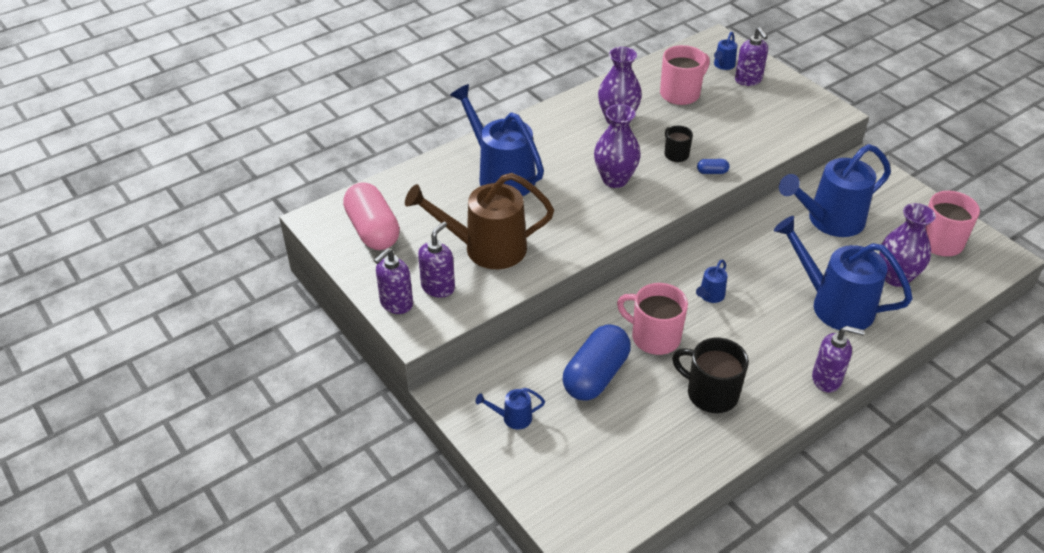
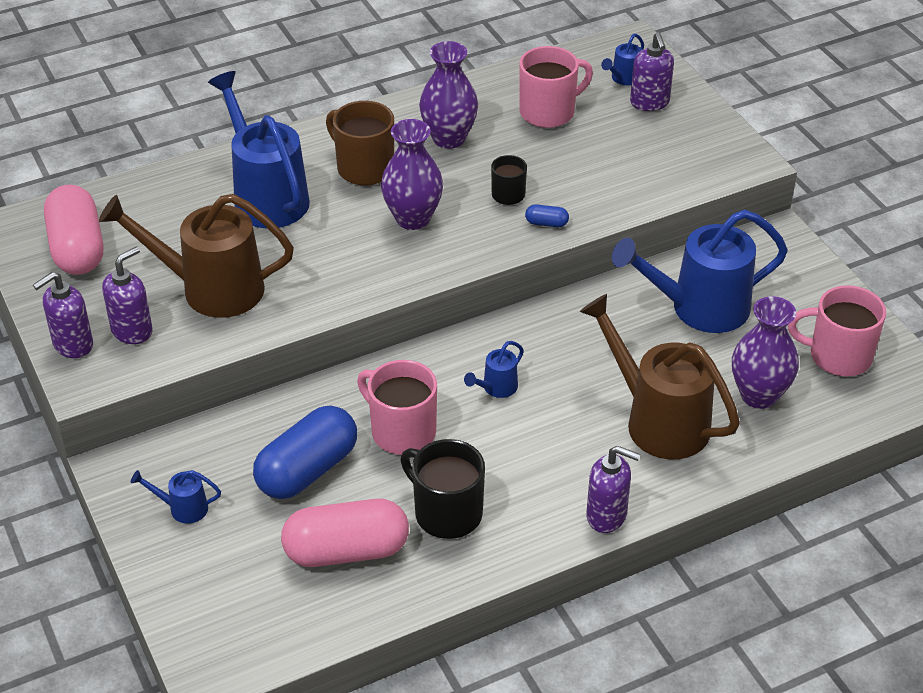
camera: 10 degrees right, 0 degrees up
blue watering can [774,216,913,330] -> brown watering can [580,294,740,459]
none -> pink capsule [281,499,409,567]
none -> brown mug [326,101,394,186]

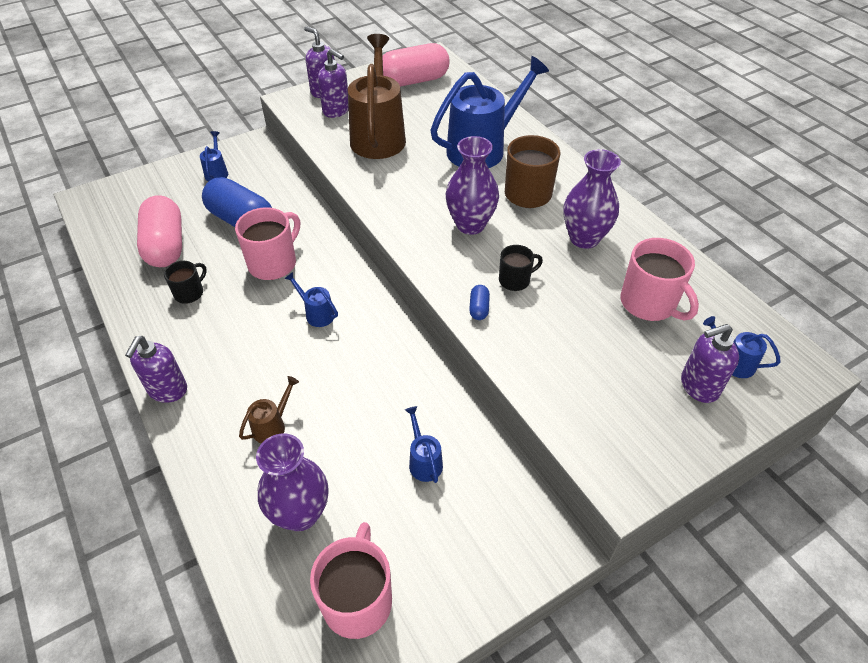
camera: 85 degrees right, 5 degrees up
black mug [401,439,485,539] -> black mug [164,261,207,304], size x0.58
brown watering can [580,294,740,459] -> brown watering can [239,376,299,444], size x0.43
blue watering can [612,210,788,333] -> blue watering can [405,406,443,483], size x0.43

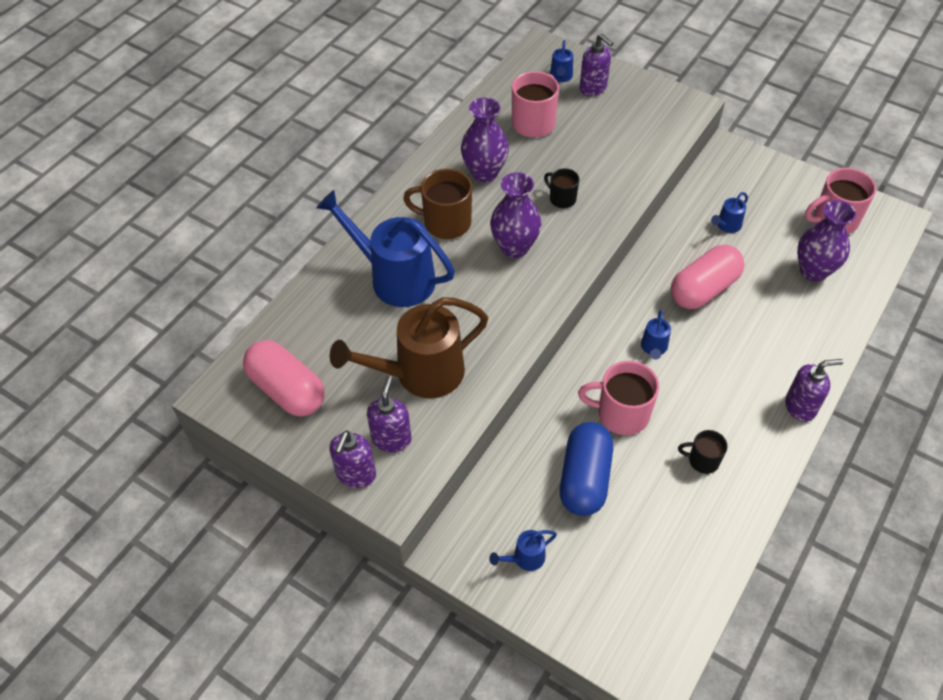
camera: 115 degrees left, 5 degrees up
pink capsule [137,195,182,267] -> pink capsule moved to [671,245,744,309]
brown watering can [239,376,299,444] -> none
blue capsule [469,285,490,320] -> none

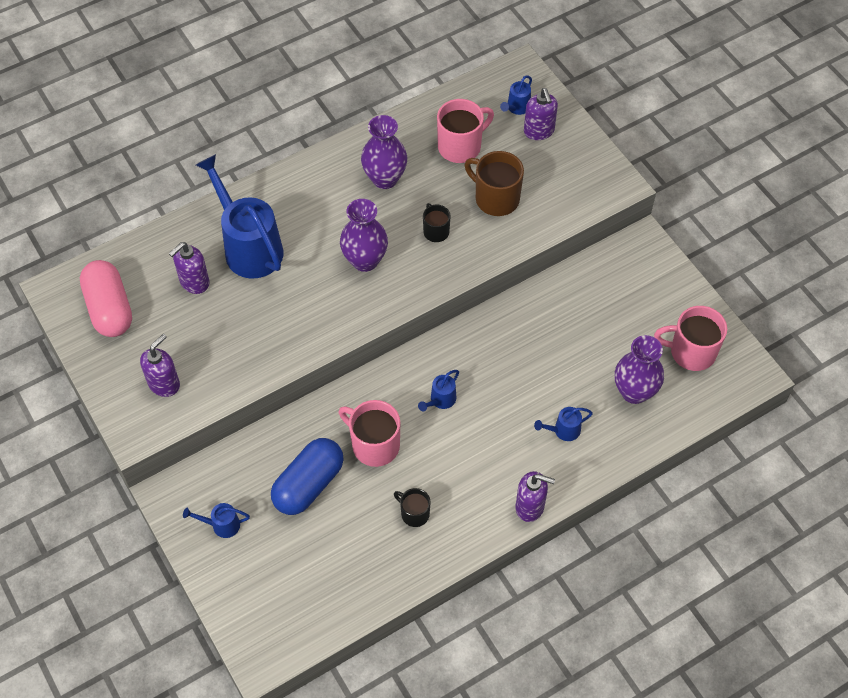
camera: 25 degrees right, 5 degrees up
brown watering can [330,297,488,398] -> none
purple soap dispenser [330,431,376,488] -> purple soap dispenser moved to [169,242,210,294]
brown mug [403,168,472,239] -> brown mug moved to [464,151,524,216]
pink capsule [671,245,744,309] -> none
blue watering can [711,192,748,233] -> blue watering can moved to [534,407,593,441]

